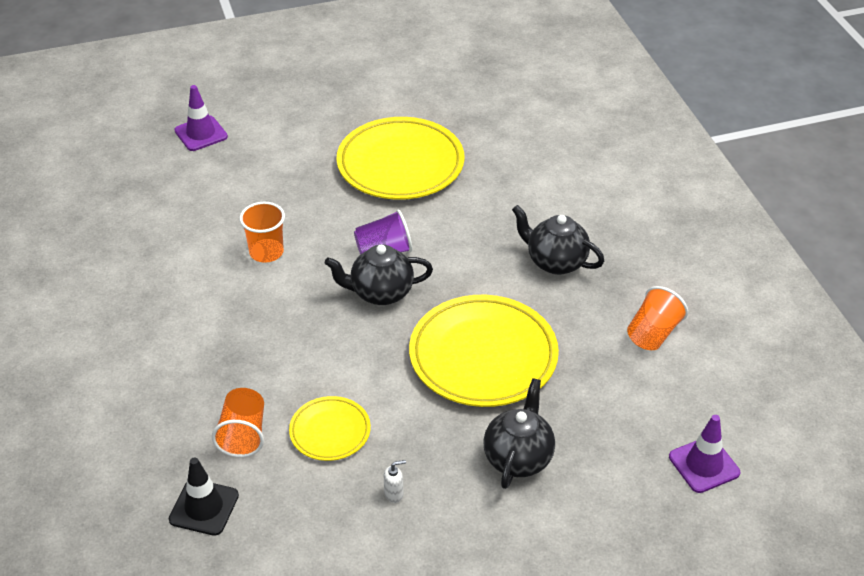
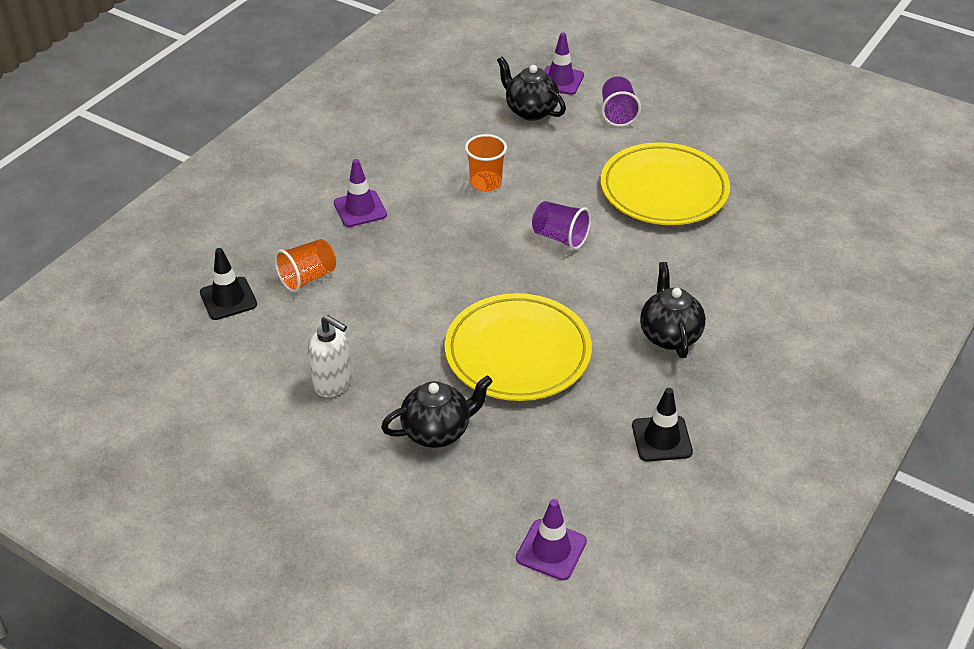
camera: 50 degrees right, 0 degrees up
yellow plate [289,396,371,461] -> none
black teapot [325,245,433,305] -> black teapot moved to [497,56,566,121]
white soap dispenser [384,460,406,503] -> white soap dispenser [308,315,352,397], size x2.05
orange cup [627,286,688,350] -> black traffic cone [632,388,693,462]
none -> purple traffic cone [334,159,387,227]
none -> purple cup [602,76,641,127]

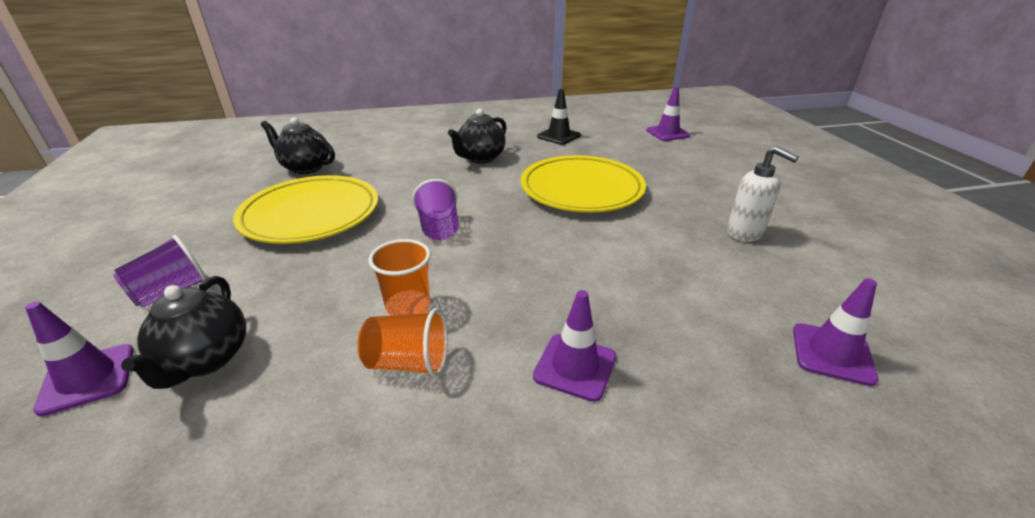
camera: 135 degrees left, 10 degrees down
black traffic cone [200,248,257,320] -> purple traffic cone [793,278,878,386]
orange cup [274,239,336,292] -> orange cup moved to [357,308,448,377]
white soap dispenser [308,315,352,397] -> white soap dispenser turned 150 degrees clockwise [727,146,799,242]
black teapot [381,376,493,448] -> black teapot moved to [261,117,335,174]

